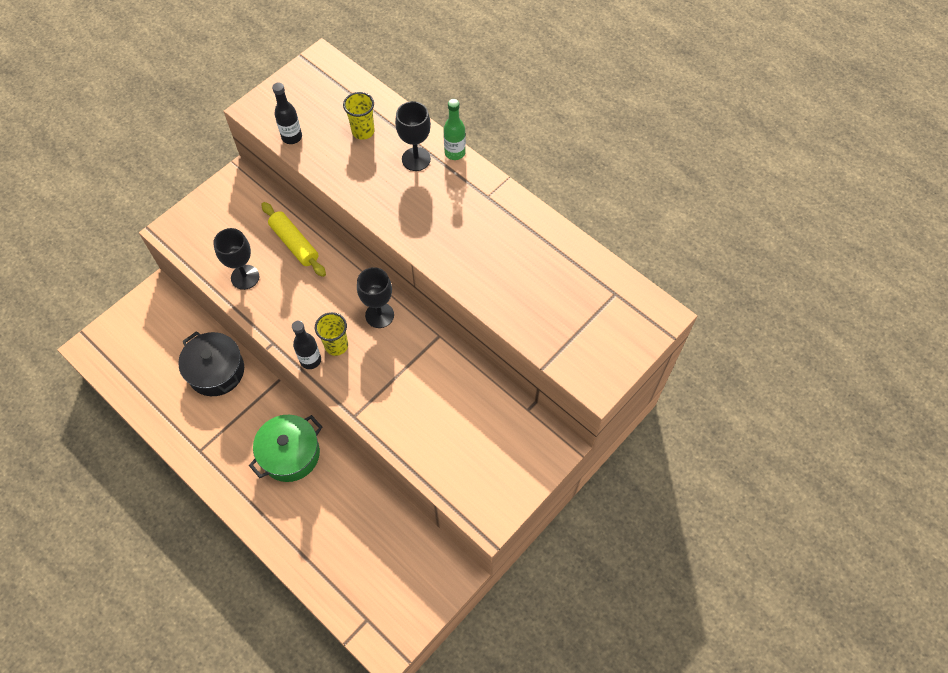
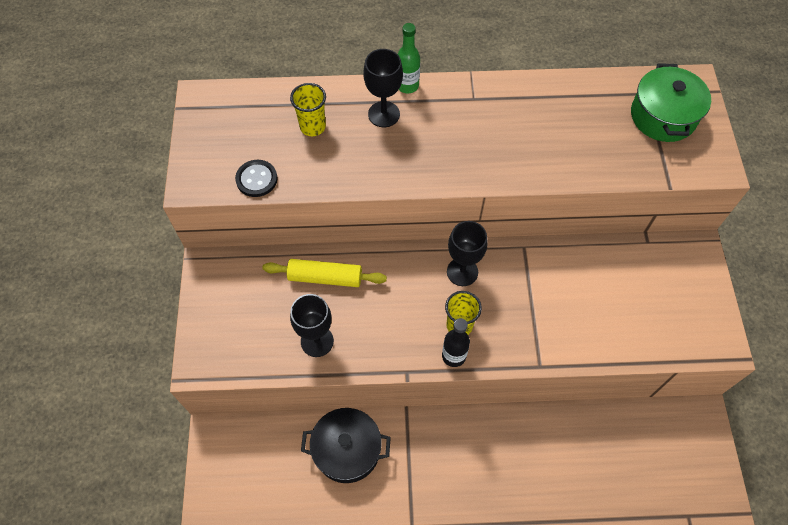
camera: 45 degrees left, 0 degrees up
green pot [249,415,322,482] -> green pot moved to [631,63,711,142]
black bottle [272,82,302,144] -> black button [235,160,277,197]

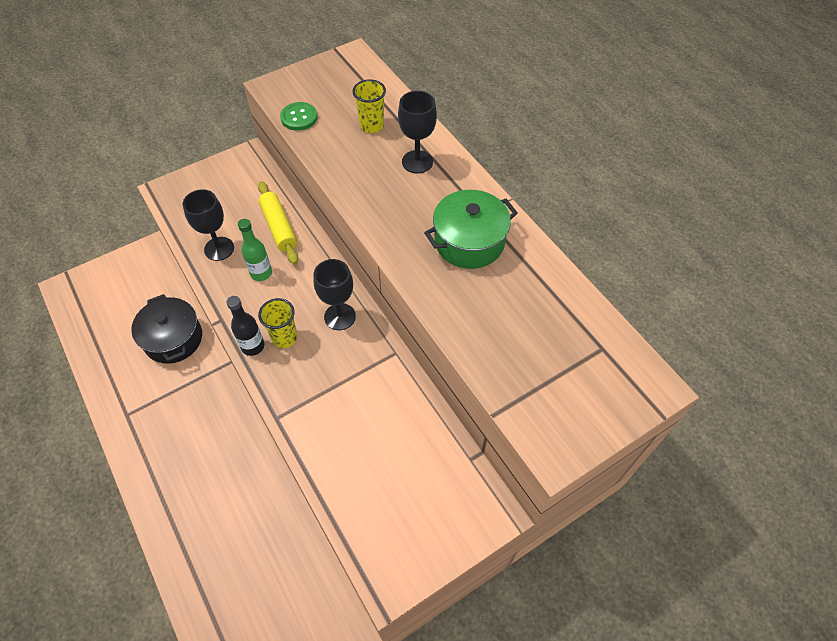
camera: 60 degrees right, 5 degrees down
black button [235,160,277,197] -> green button [280,102,318,131]
green bottle [398,23,420,93] -> green bottle moved to [238,219,272,281]
green pot [631,63,711,142] -> green pot moved to [424,190,518,269]

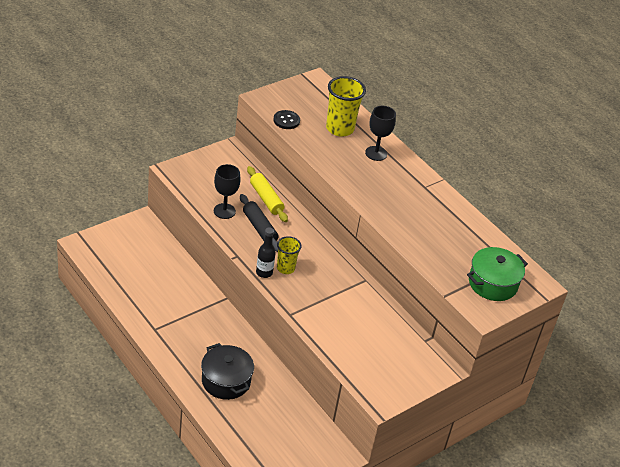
camera: 10 degrees left, 15 degrees down
black pot [131,294,202,364] -> black pot moved to [201,343,254,400]
green bottle [238,219,272,281] -> black rolling pin [240,194,278,252]
green button [280,102,318,131] -> black button [273,110,300,129]
black goblet [313,259,356,330] -> none
yellow cup [352,79,386,133] -> yellow cup [326,76,366,137], size x1.64
green pot [424,190,518,269] -> green pot moved to [467,247,528,301]

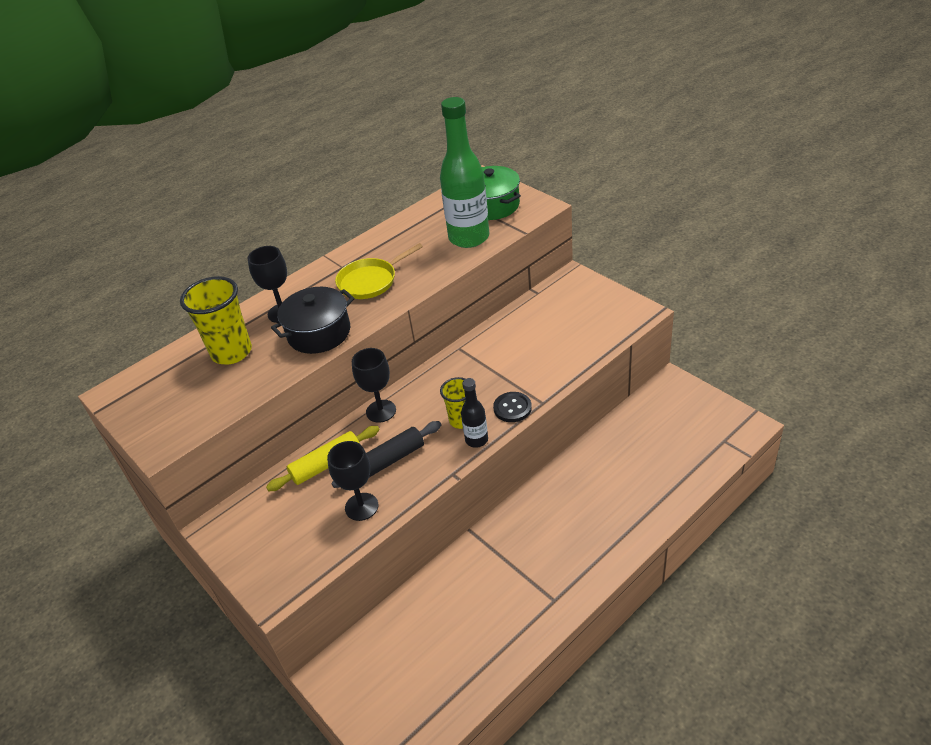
camera: 85 degrees left, 0 degrees up
black pot [201,343,254,400] -> black pot moved to [271,287,354,354]
black button [273,110,300,129] -> black button moved to [493,392,532,422]
none -> yellow pan [335,243,423,299]
none -> black goblet [352,348,396,423]
none -> green bottle [440,97,489,248]

